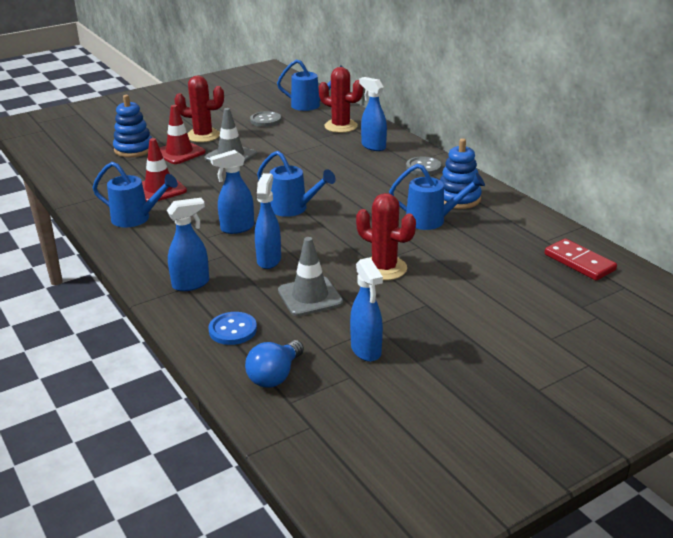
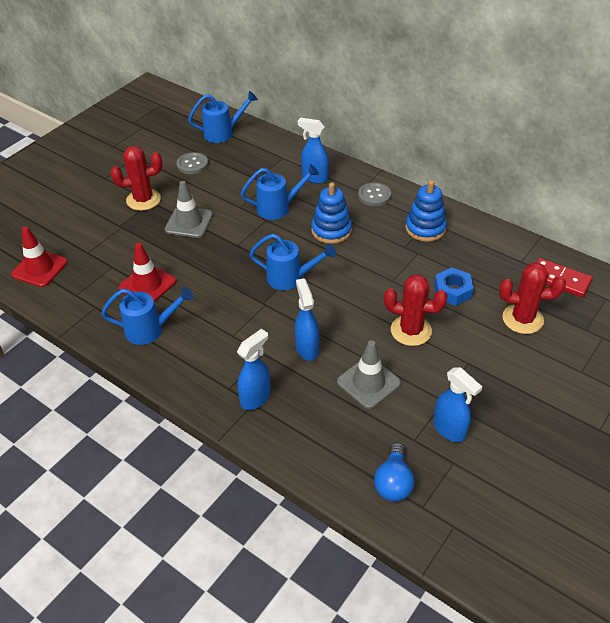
camera: 20 degrees left, 15 degrees up
blue stacking toy [113,95,152,157] -> blue stacking toy moved to [311,182,352,244]
red traffic cone [160,105,206,164] -> red traffic cone moved to [11,227,68,287]
blue button [209,312,257,345] -> none
blue spray bottle [210,150,254,234] -> none
red cactus [319,67,363,133] -> red cactus moved to [499,262,566,334]
blue watering can [389,164,485,230] -> blue watering can moved to [241,164,319,220]
none -> blue nut [434,267,474,306]

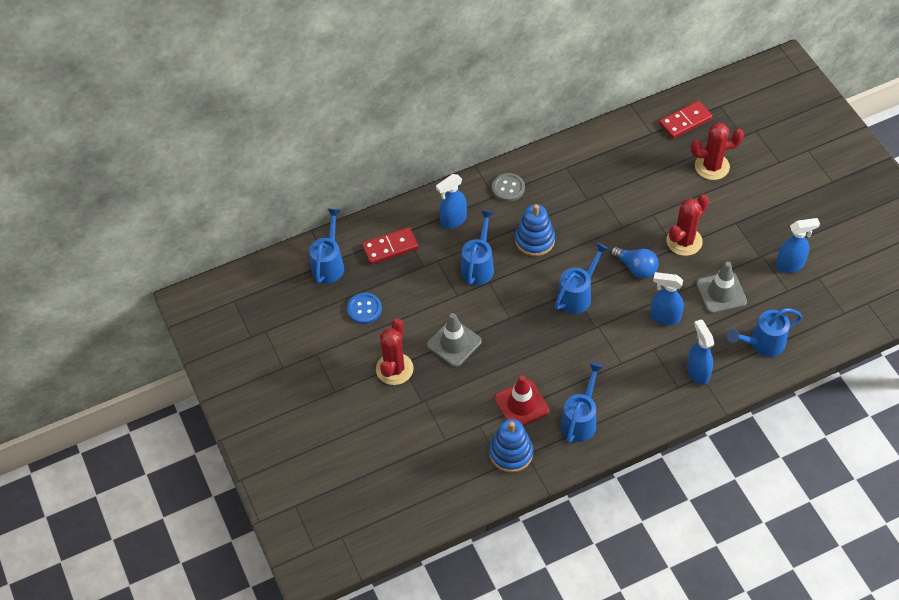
camera: 60 degrees left, 10 degrees up
red traffic cone [11,227,68,287] -> none
grey button [177,152,208,174] -> blue button [347,293,382,324]
blue light bulb [374,443,414,502] -> blue light bulb moved to [610,247,659,278]
blue stacking toy [405,180,447,242] -> blue stacking toy moved to [489,419,533,473]
blue nut [434,267,474,306] -> none
red cactus [499,262,566,334] -> red cactus turned 45 degrees clockwise [691,122,744,180]
none -> red domino [362,227,418,265]
none -> blue watering can [727,308,802,357]

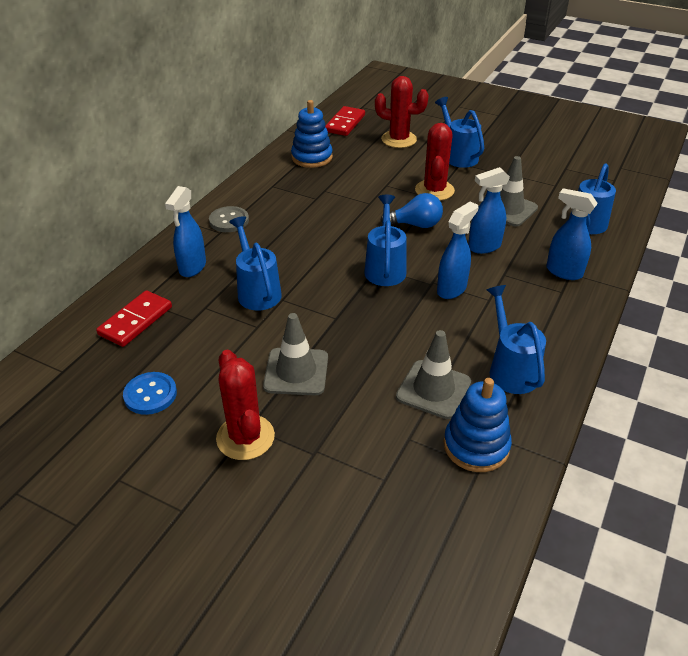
camera: 40 degrees left, 15 degrees down
blue watering can [309,209,344,284] -> blue watering can moved to [435,97,484,168]
red traffic cone [495,375,549,426] -> grey traffic cone [396,330,471,419]
blue stacking toy [515,204,555,256] -> blue stacking toy moved to [291,100,333,168]
red cactus [691,122,744,180] -> red cactus turned 60 degrees clockwise [375,76,429,148]
blue spray bottle [775,218,820,273] -> blue spray bottle moved to [437,202,479,299]

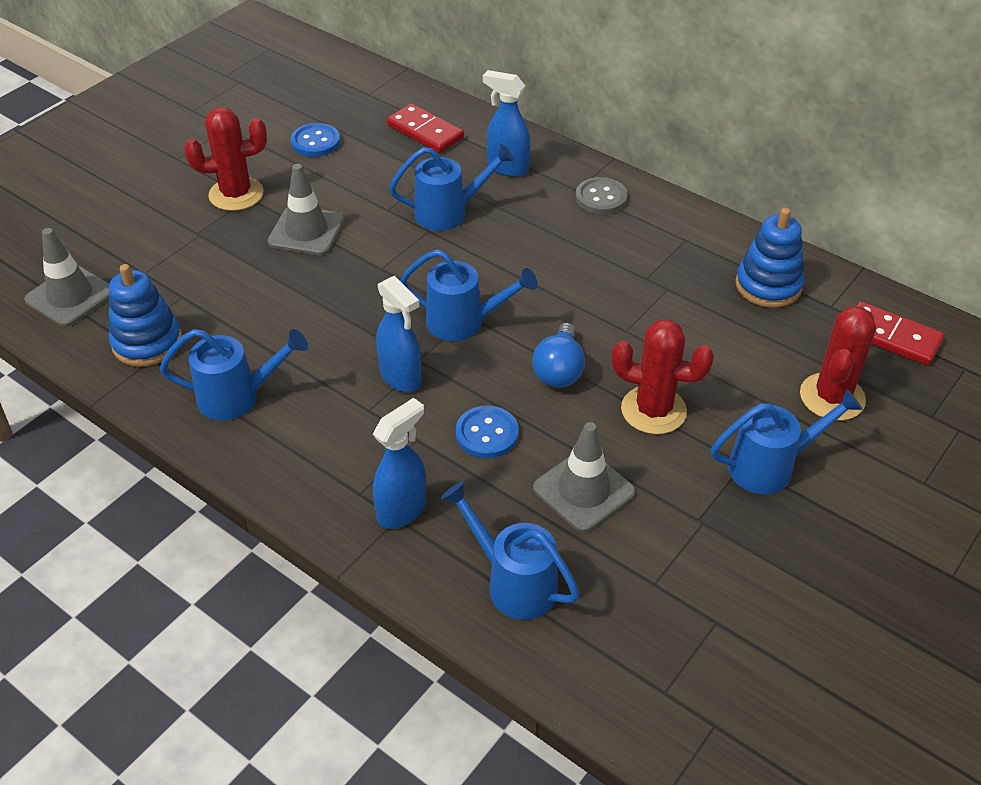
camera: 100 degrees right, 5 degrees up
grey traffic cone [396,330,471,419] -> grey traffic cone moved to [24,228,110,327]
blue spray bottle [468,167,510,254] -> blue button [456,405,519,458]

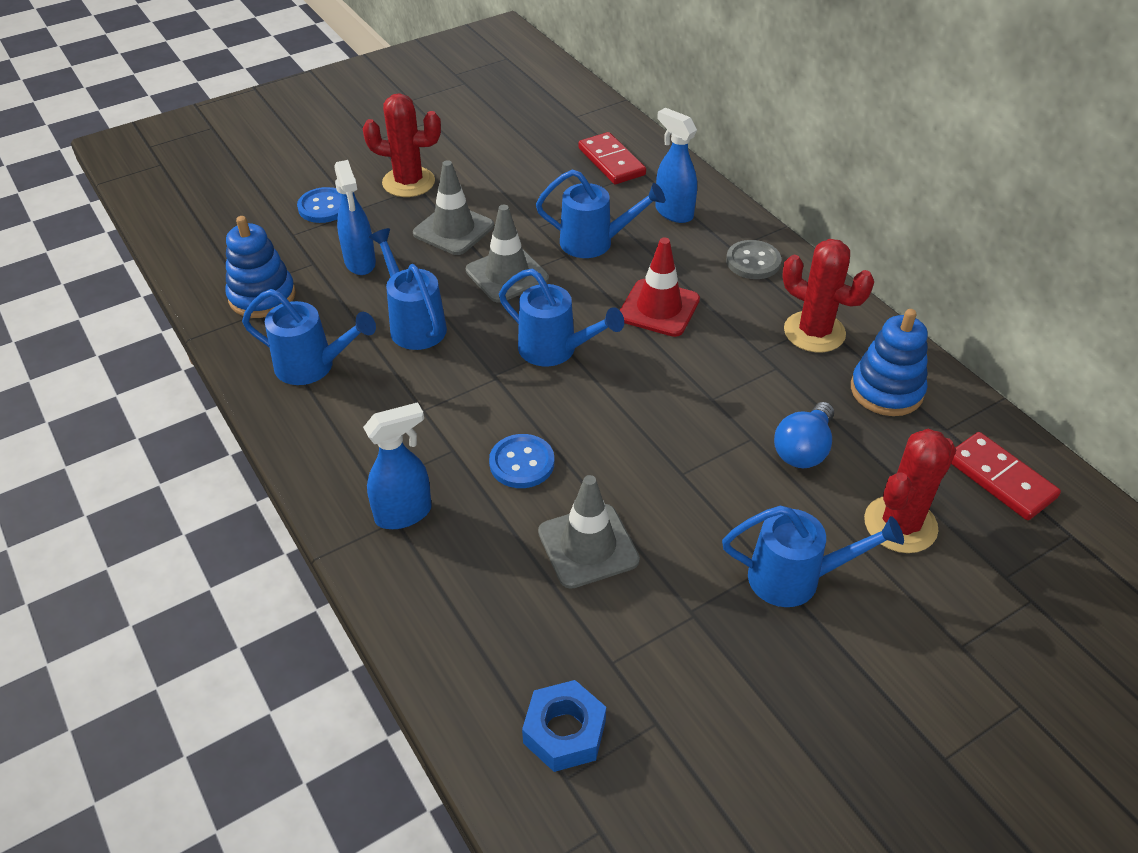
camera: 20 degrees right, 0 degrees up
grey traffic cone [24,228,110,327] -> grey traffic cone moved to [466,205,549,303]
blue button [291,123,340,157] -> blue button moved to [297,187,341,223]
blue spray bottle [376,276,422,392] -> blue spray bottle moved to [334,160,376,275]
blue watering can [441,481,580,620] -> blue watering can moved to [369,228,447,350]
blue light bulb [532,323,585,388] -> blue light bulb moved to [774,402,834,468]
red cactus [612,319,714,434] -> red cactus moved to [782,239,874,352]
none -> blue nut [522,680,606,772]
none -> red traffic cone [620,238,700,337]

